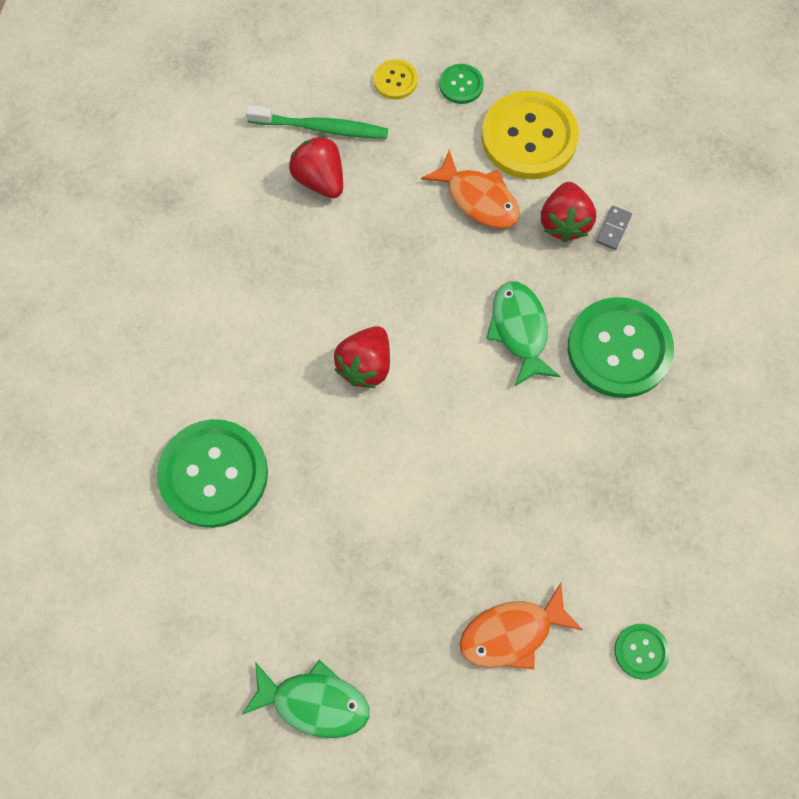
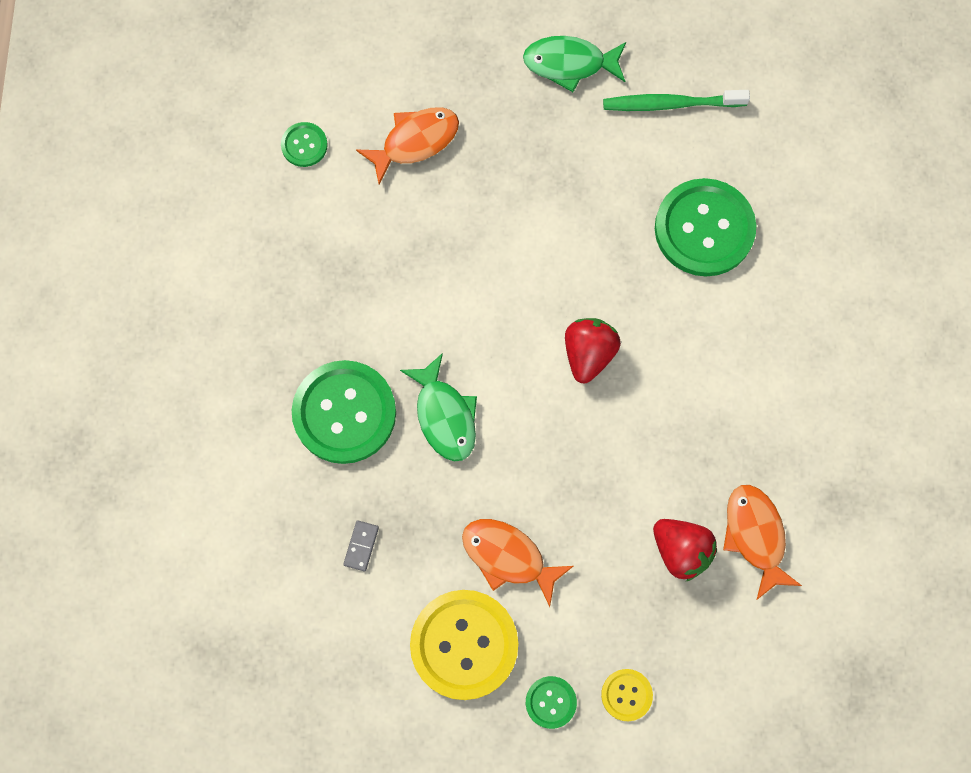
camera: 170 degrees right, 5 degrees up
green toothbrush [246,105,388,139] -> green toothbrush moved to [603,90,750,111]
red strawberry [541,182,596,242] -> none
none -> orange fish [723,485,802,599]

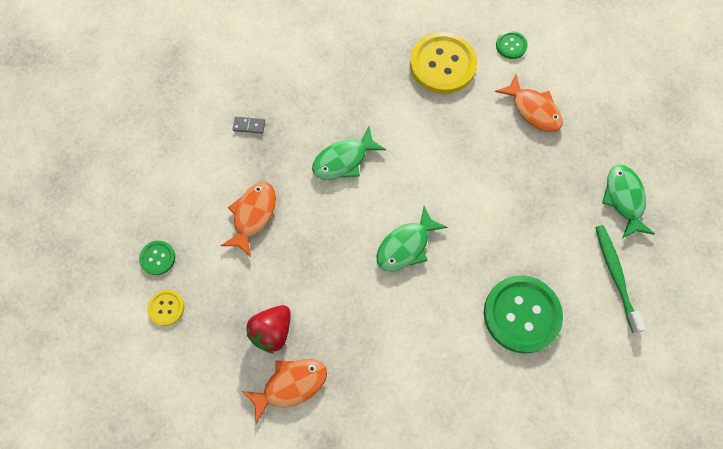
camera: 80 degrees right, 5 degrees down
green button [292,360,396,464] -> none
yellow button [410,590,518,700] -> yellow button moved to [410,32,477,94]
red strawberry [565,318,621,383] -> green fish [377,206,447,272]

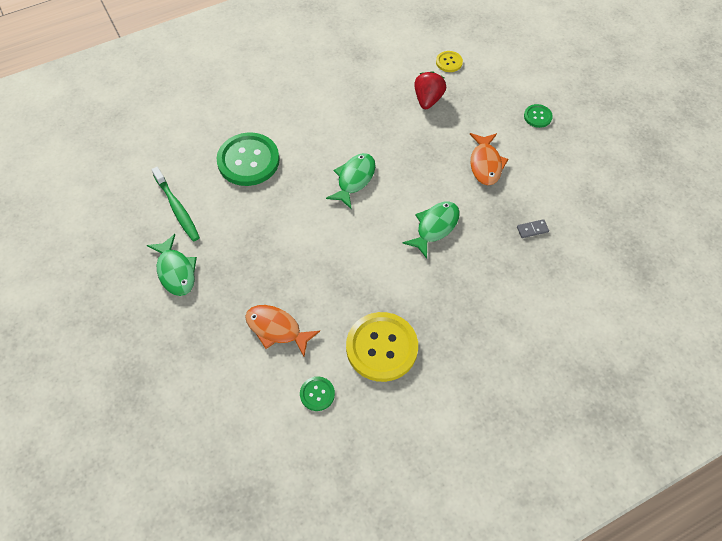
camera: 160 degrees right, 10 degrees down
yellow button [147,290,184,326] -> yellow button moved to [436,51,463,72]
orange fish [242,359,327,424] -> none

